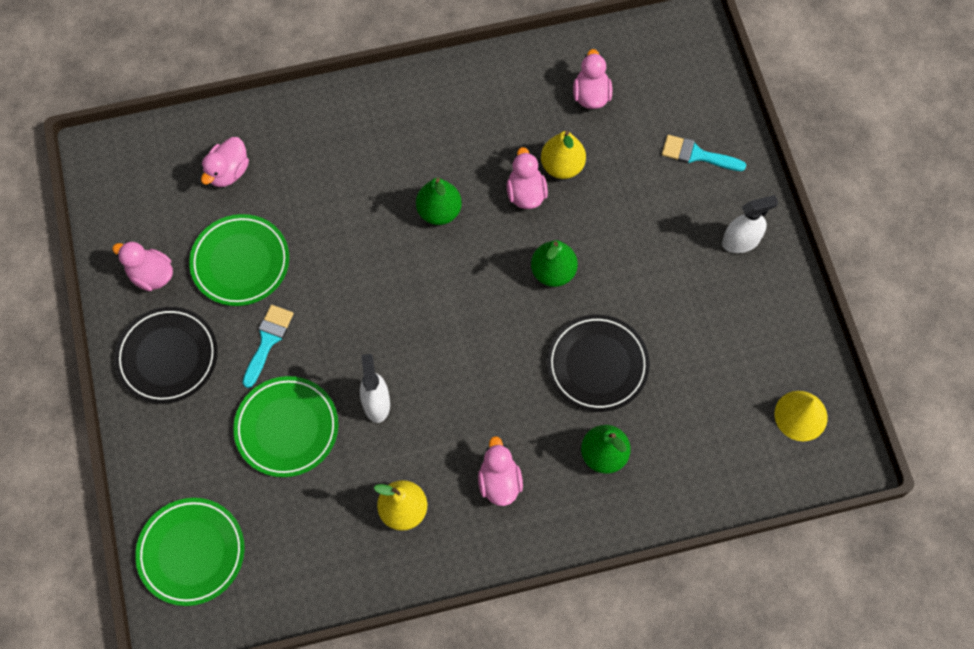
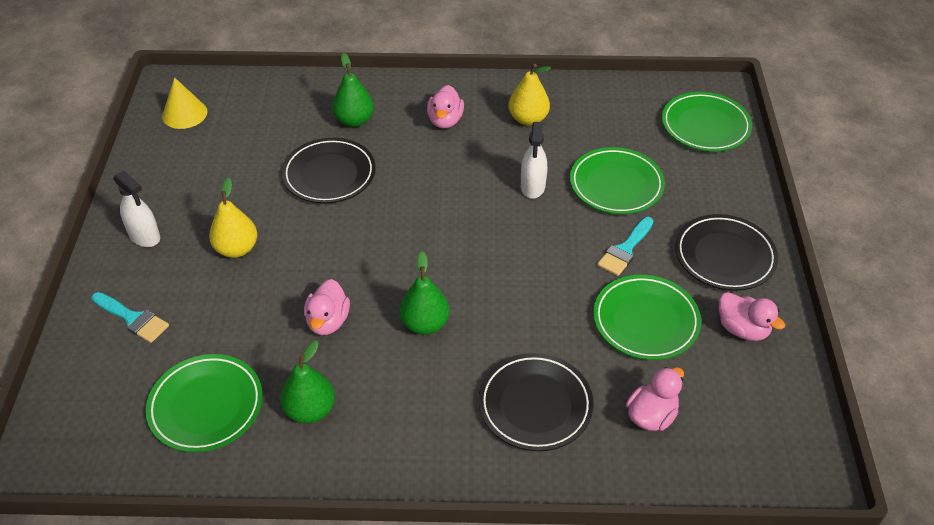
camera: 165 degrees left, 20 degrees down
green pear [531,240,578,287] -> green pear moved to [280,341,335,424]
yellow pear [541,131,586,179] -> yellow pear moved to [209,177,257,258]
pink duck [573,49,612,109] -> green plate [146,354,263,452]
white spray bottle [722,195,778,253] -> white spray bottle turned 135 degrees counterclockwise [113,170,160,247]
none -> black plate [479,353,593,451]

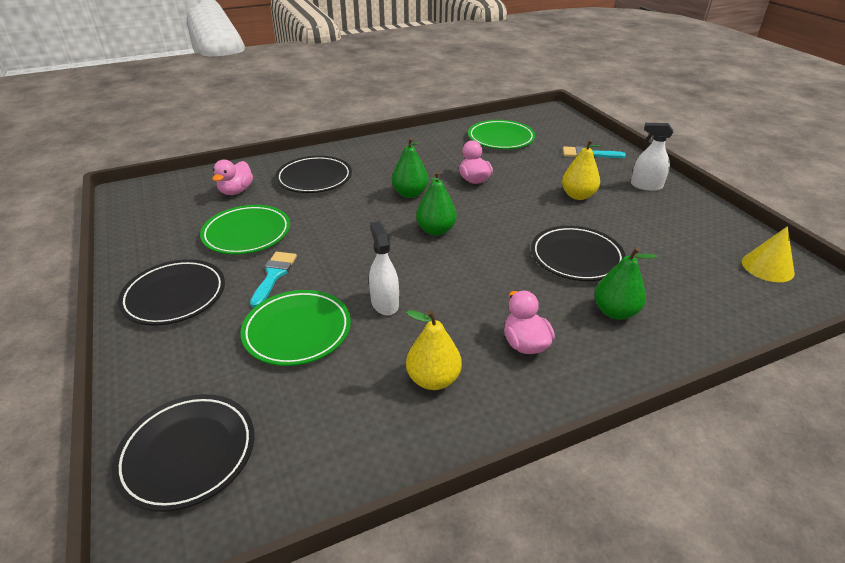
camera: 155 degrees right, 10 degrees down
green pear [280,341,335,424] -> green pear moved to [416,171,457,236]
green plate [662,92,752,152] -> black plate [112,394,255,512]
pink duck [719,292,785,341] -> none

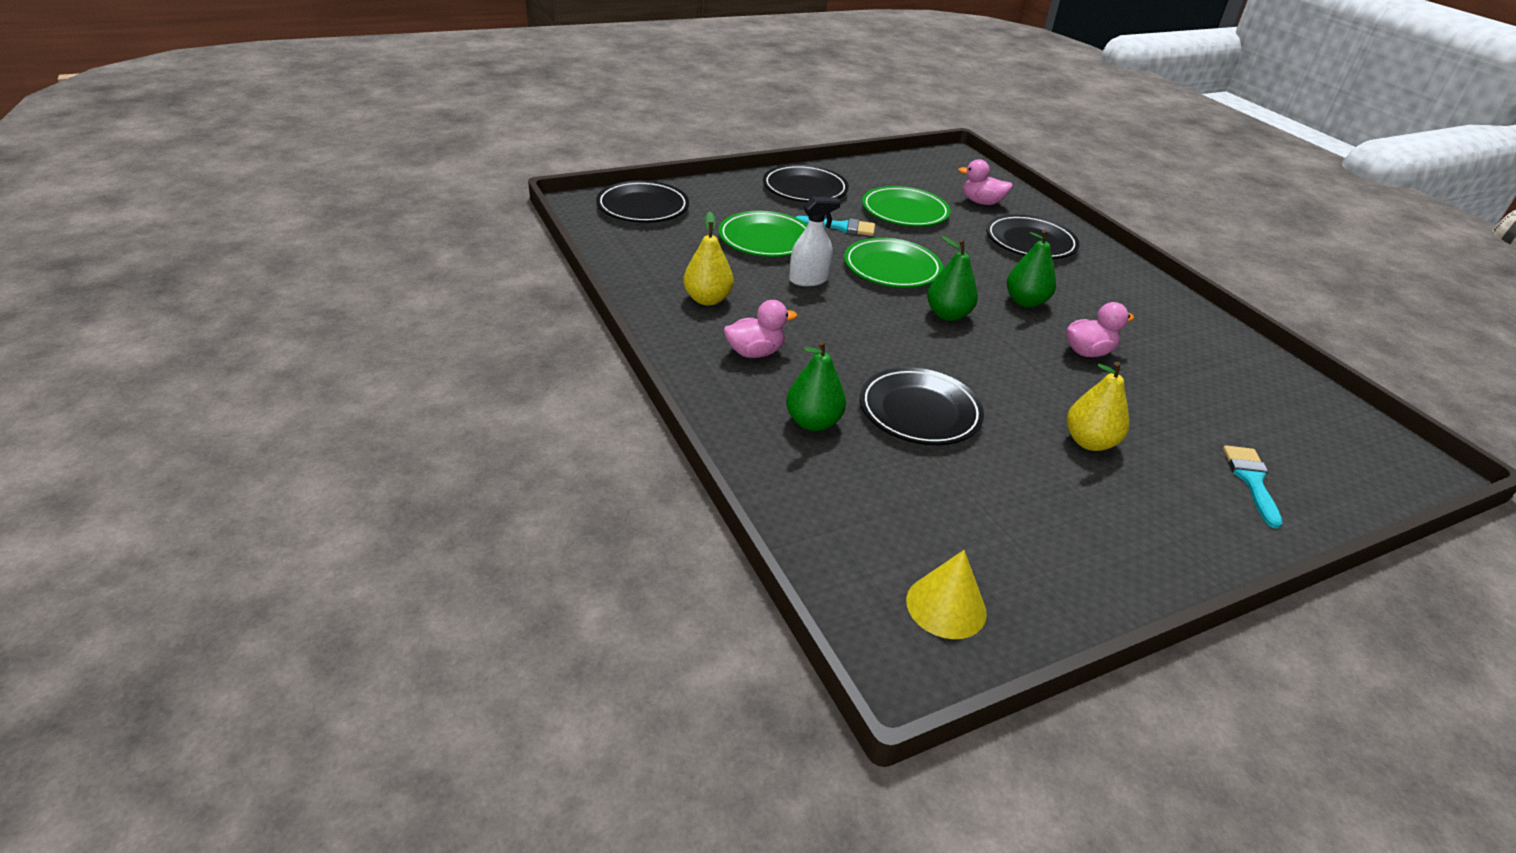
camera: 85 degrees right, 0 degrees up
green plate [468,120,536,149] -> green plate moved to [844,238,943,288]
white spray bottle [631,123,673,191] -> none

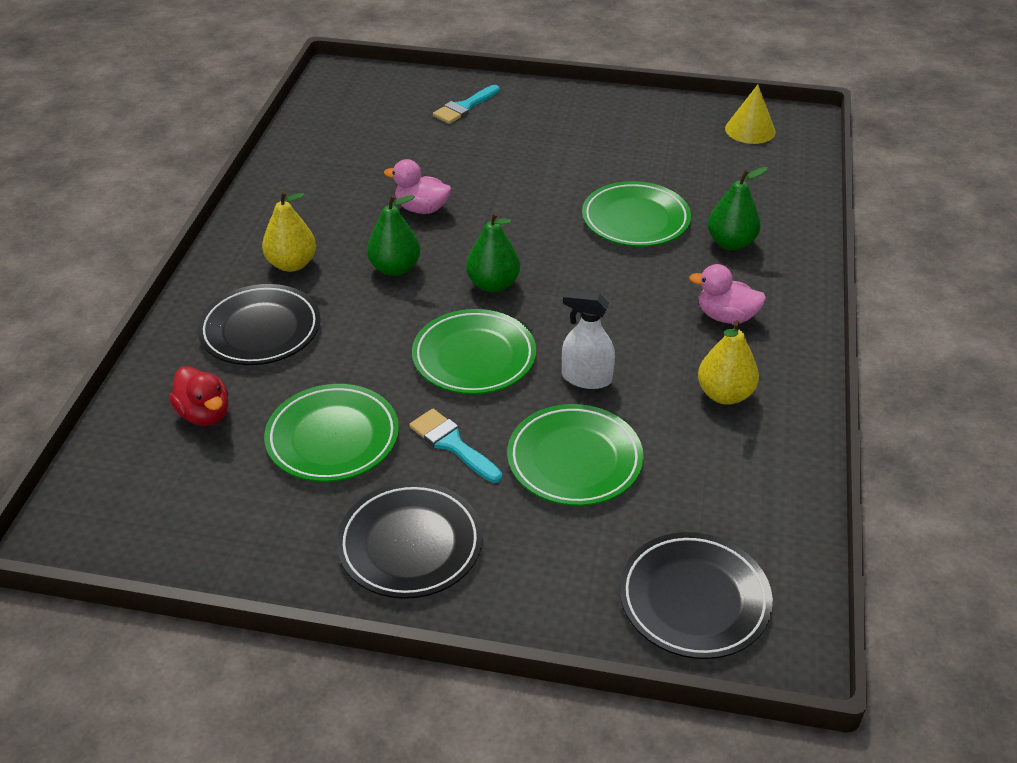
camera: 140 degrees left, 5 degrees up
black plate [860,367,984,445] -> green plate [582,181,691,247]
pink duck [958,159,1013,205] -> red duck [169,366,229,426]
yellow pear [1067,362,1129,451] -> yellow pear moved to [262,191,316,272]

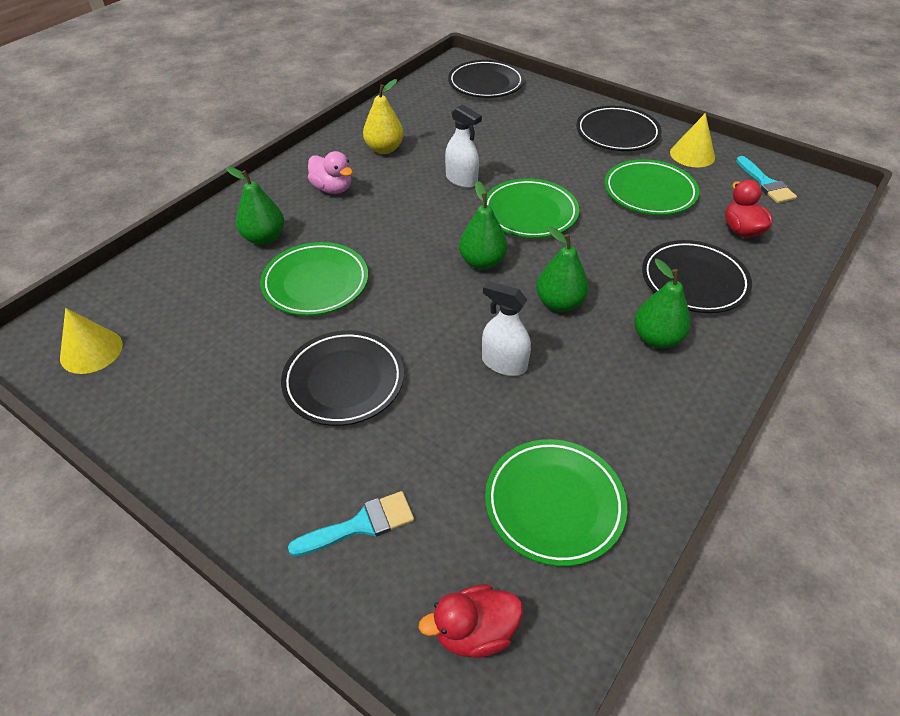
camera: 155 degrees left, 5 degrees up
yellow pear [262,191,316,272] -> green pear [634,259,691,348]
pink duck [384,159,451,214] -> white spray bottle [482,281,531,376]
turquoise brush [409,409,502,483] -> turquoise brush moved to [736,156,797,203]
green plate [507,404,643,506] -> green plate moved to [485,439,627,566]
none -> black plate [281,330,404,426]
none -> red duck [419,584,523,658]
none -> yellow cone [670,113,715,167]

